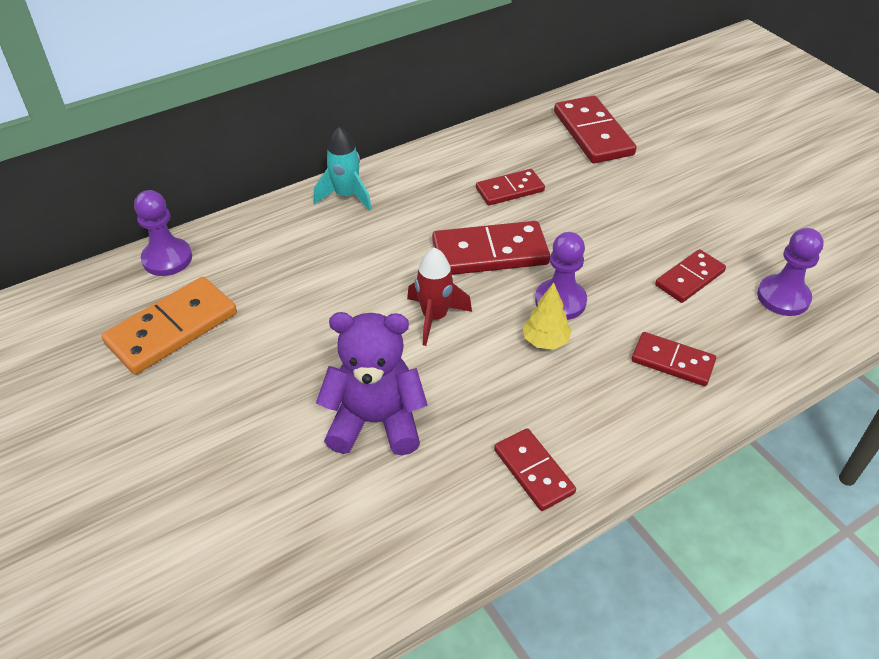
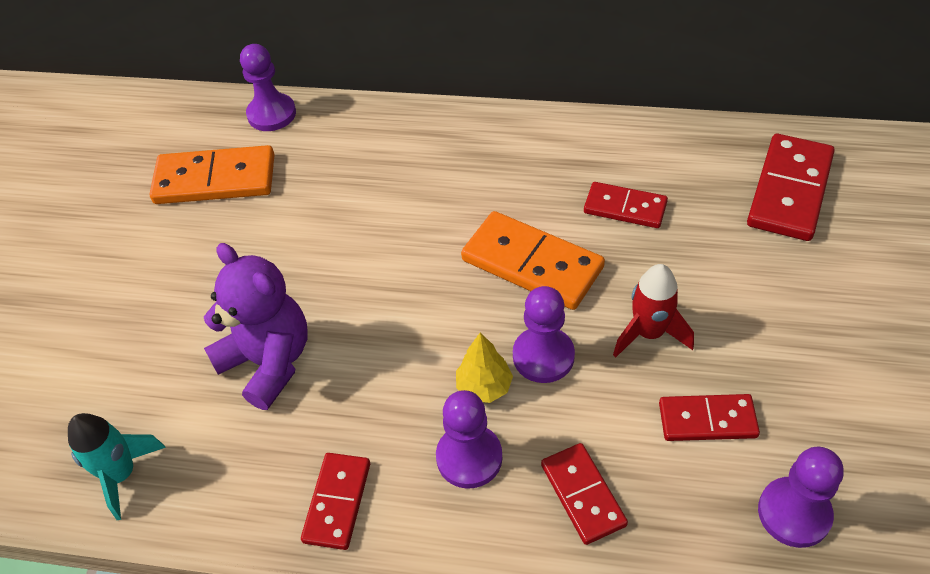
camera: 45 degrees right, 5 degrees up
turquoise rocket [314,127,372,211] -> turquoise rocket moved to [68,413,166,520]
red rocket [407,247,472,346] -> red rocket moved to [613,264,694,358]
red domino [432,221,550,275] -> orange domino [461,211,605,310]
none -> purple pawn [436,390,502,489]

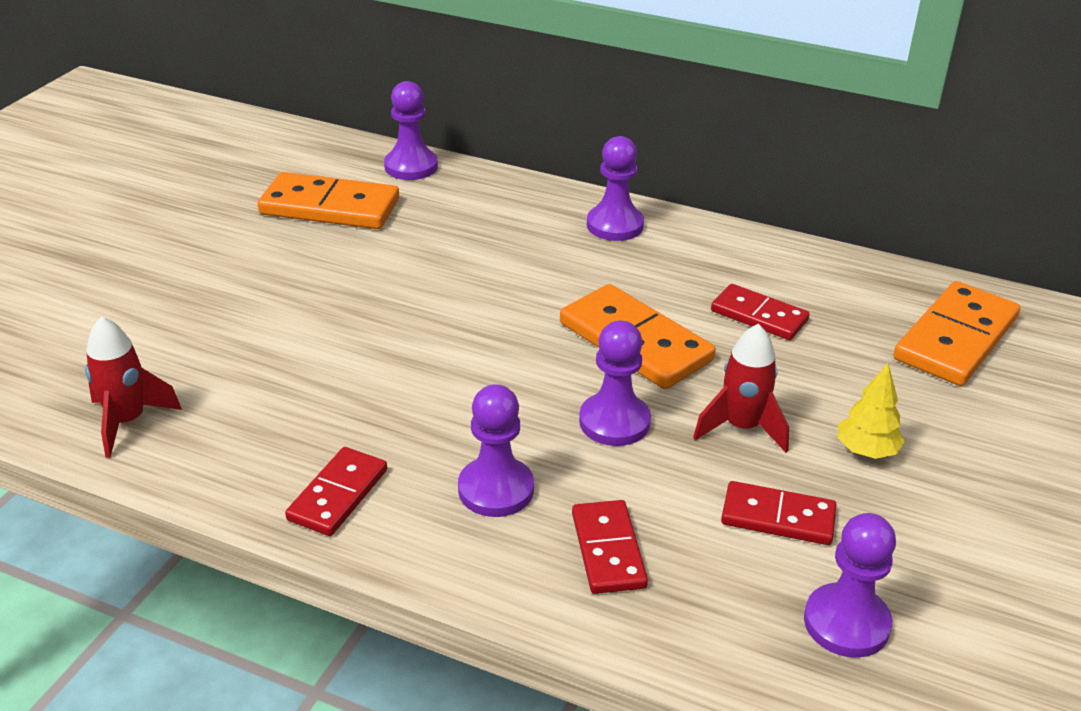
camera: 10 degrees right, 15 degrees down
turquoise rocket [68,413,166,520] -> red rocket [85,316,182,458]
purple teddy bear [204,243,308,410] -> none
yellow tree [456,333,513,403] -> yellow tree moved to [837,363,905,459]
red domino [747,134,835,241] -> orange domino [894,281,1020,386]
none -> purple pawn [587,136,644,241]

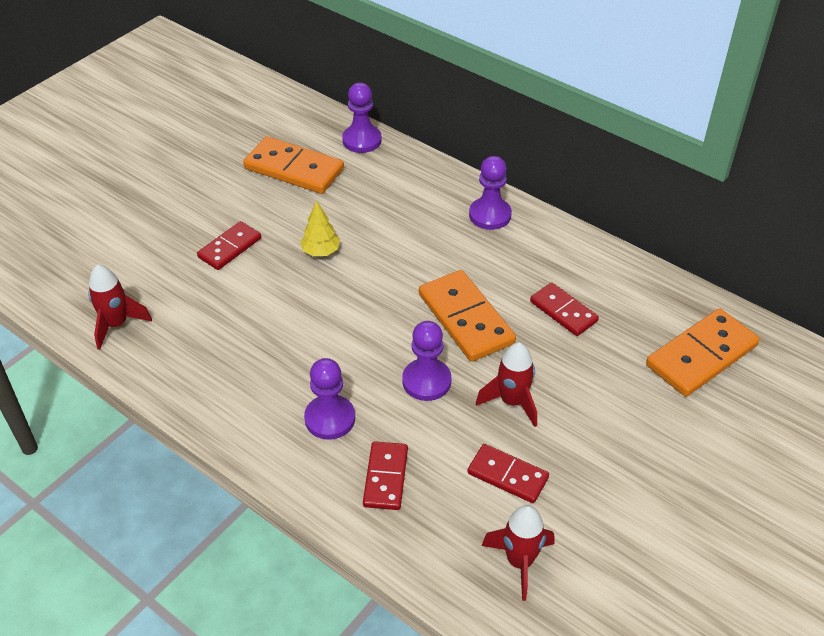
camera: 15 degrees right, 10 degrees up
red domino [285,447,387,536] -> red domino moved to [197,221,261,270]
purple pawn [804,513,896,658] -> red rocket [482,505,554,601]
yellow tree [837,363,905,459] -> yellow tree moved to [300,201,340,256]

